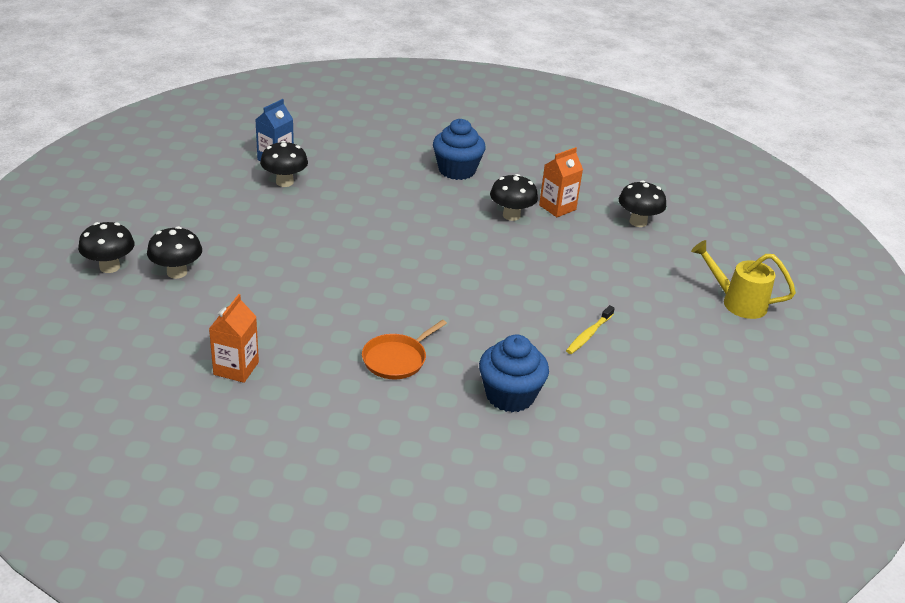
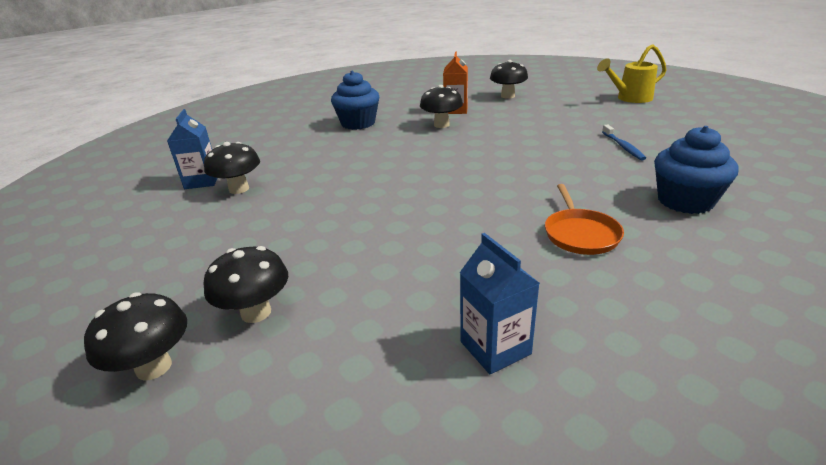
camera: 40 degrees left, 5 degrees down
orange carton [209,294,259,383] -> blue carton [459,233,540,374]
yellow toothbrush [566,305,615,354] -> blue toothbrush [602,125,646,160]

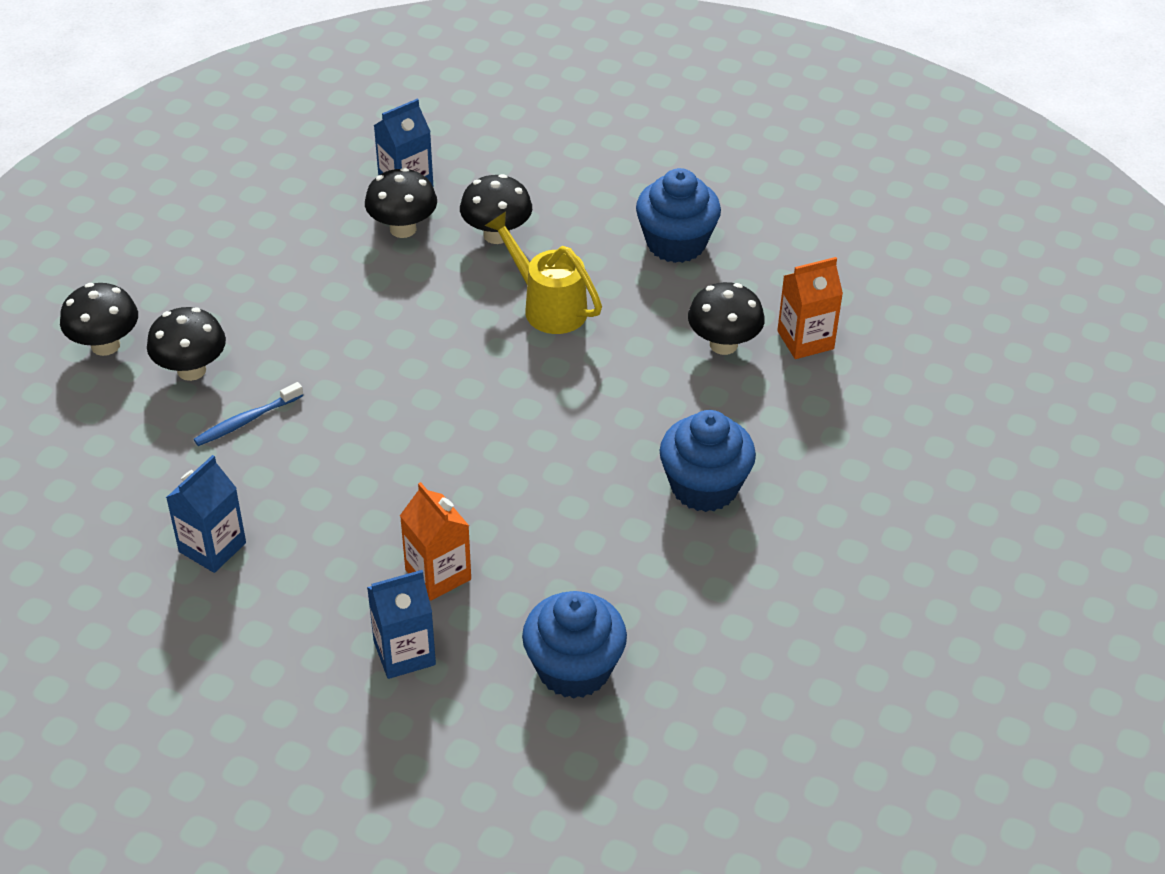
camera: 60 degrees right, 15 degrees up
black mushroom [490,60,528,98] -> black mushroom moved to [460,174,532,244]
orange pan [545,184,624,255] -> orange carton [400,482,471,601]
yellow watering can [597,44,667,103] -> yellow watering can moved to [484,211,602,334]
blue toothbrush [602,125,646,160] -> blue toothbrush moved to [194,382,303,446]
none -> blue carton [367,570,436,679]
none -> blue cupcake [660,410,756,512]

